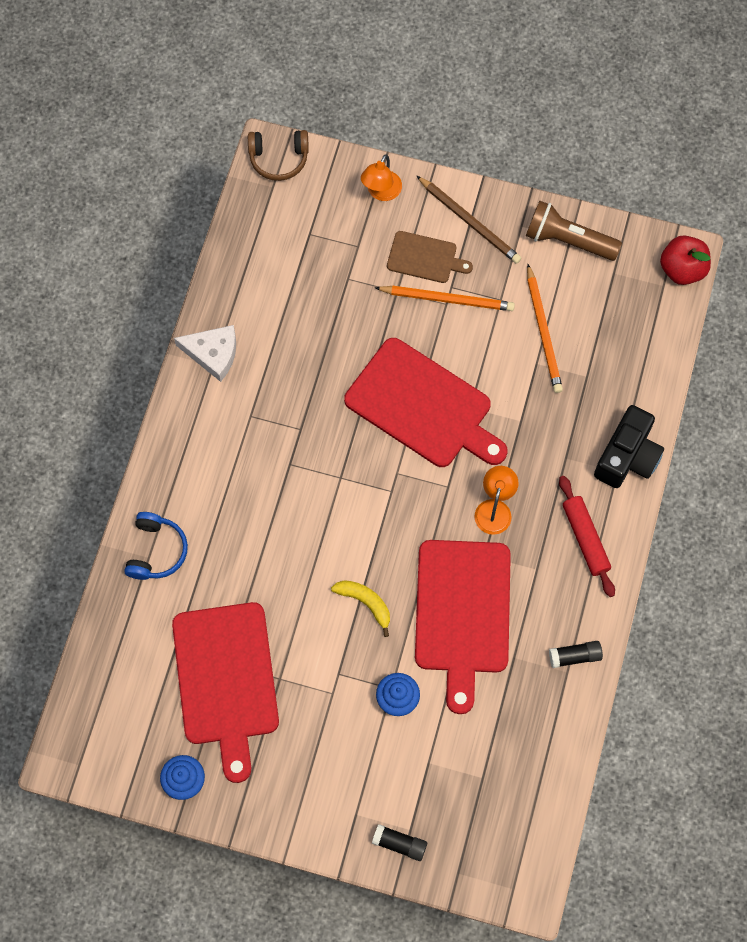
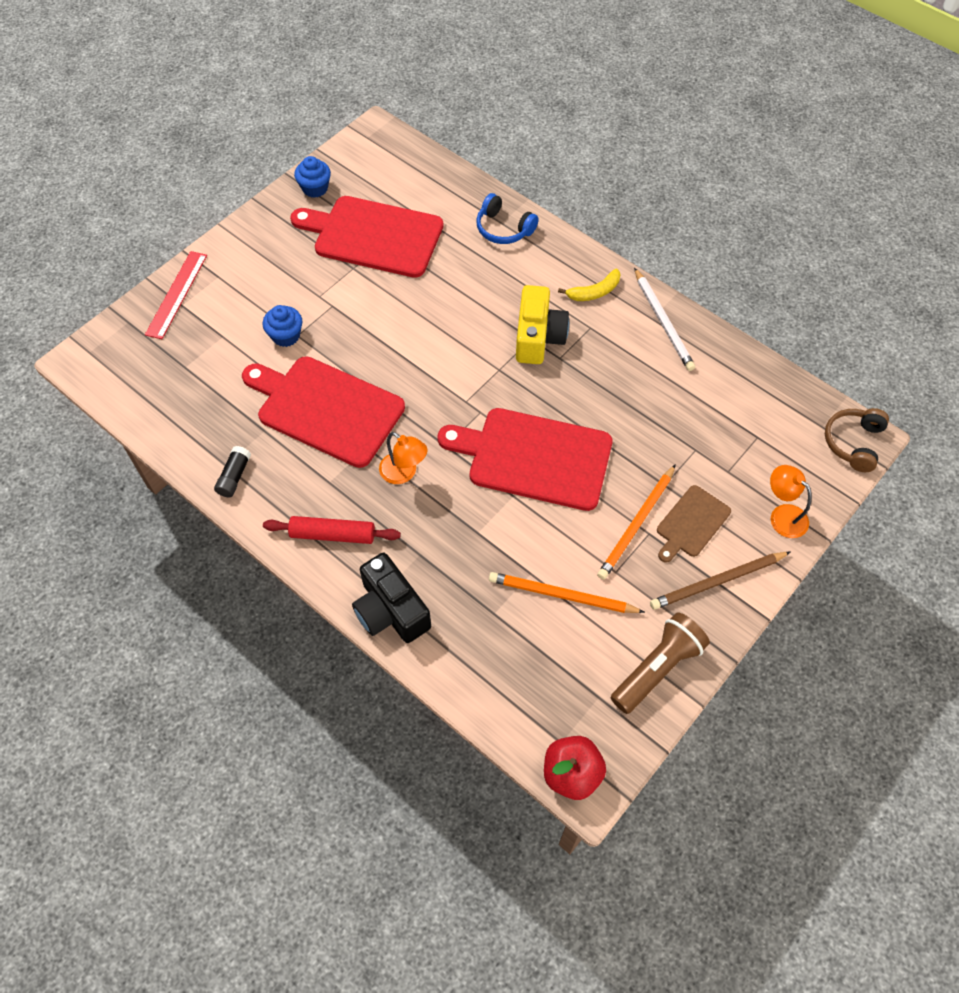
camera: 115 degrees right, 10 degrees down
white cheese [174,325,236,382] -> white pencil [634,268,695,371]
yellow banana [331,580,390,637] -> yellow banana moved to [558,269,621,301]
red cutting board [344,338,507,467] -> red cutting board turned 45 degrees clockwise [437,408,612,511]
black glue stick [372,824,427,861] -> red ruler [145,251,207,339]
none -> yellow camera [516,285,569,364]

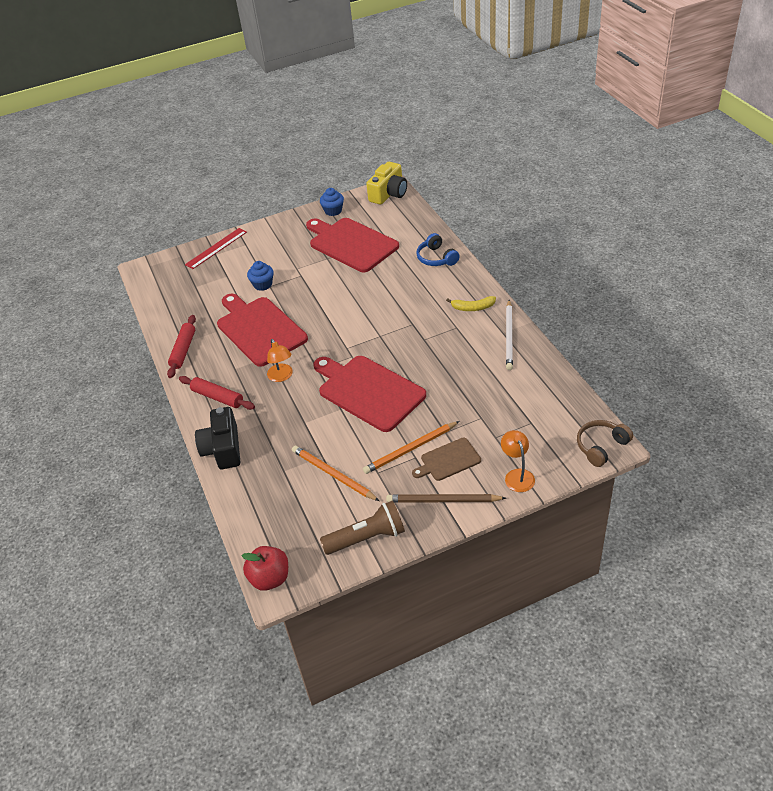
camera: 30 degrees right, 15 degrees down
black glue stick [214,446,251,498] -> red rolling pin [167,315,196,378]
yellow camera [516,285,569,364] -> yellow camera moved to [366,162,407,205]

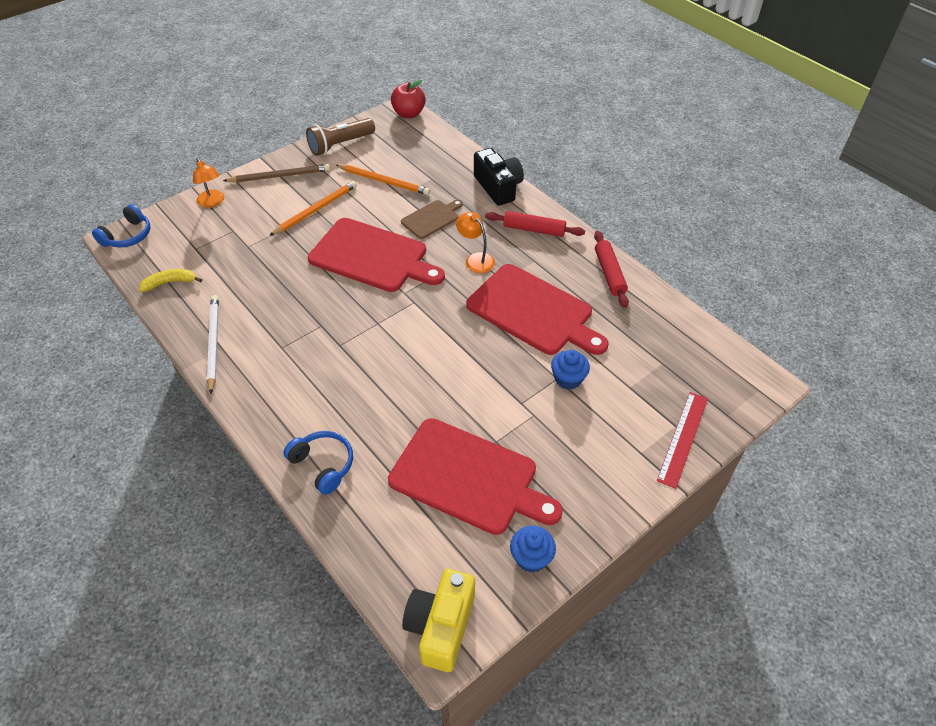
camera: 160 degrees right, 5 degrees up
brown cutting board [412,438,481,481] -> brown cutting board moved to [401,200,463,239]
yellow banana [446,296,496,311] -> yellow banana moved to [139,269,202,292]
brown headphones [577,420,633,467] -> blue headphones [92,204,151,247]

